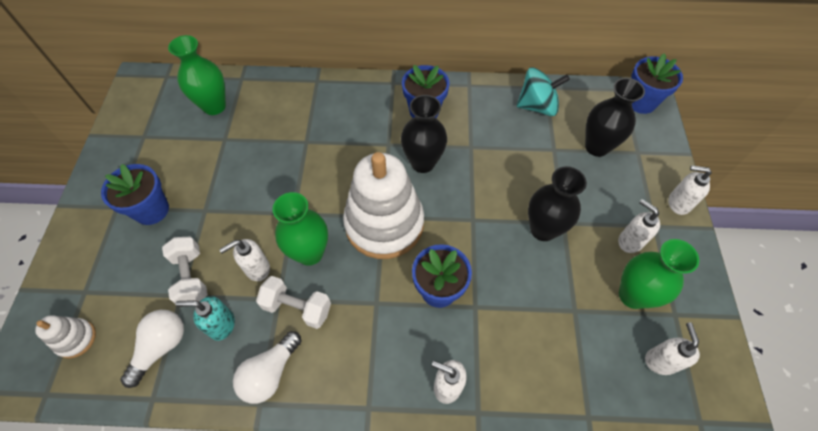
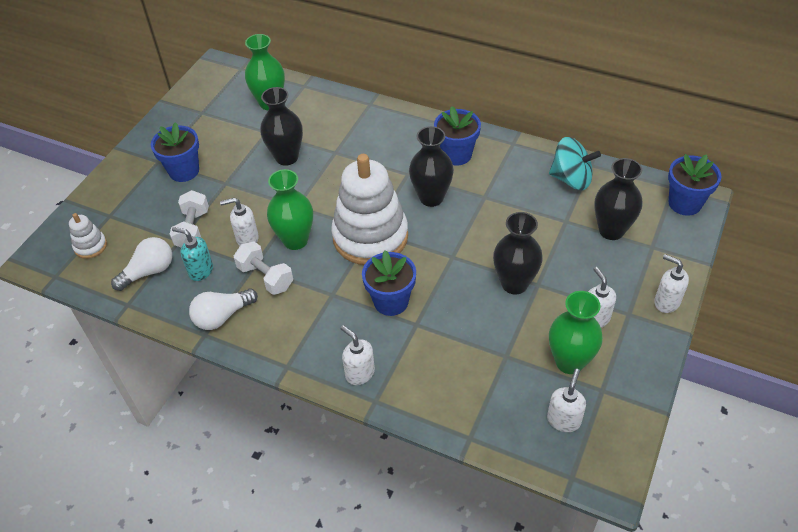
camera: 25 degrees right, 10 degrees down
none -> black vase [260,87,303,166]

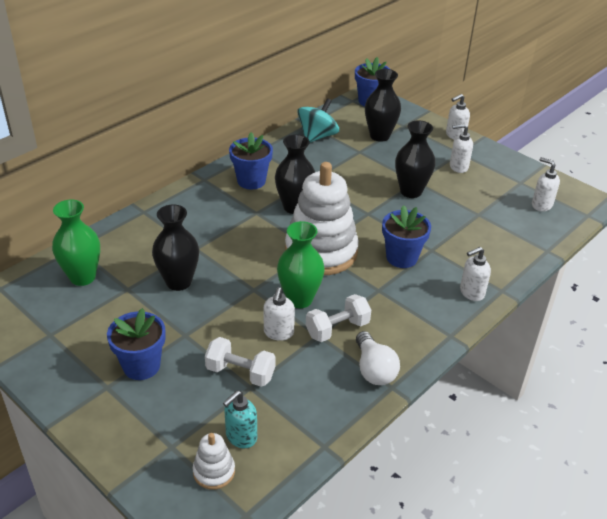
camera: 75 degrees left, 10 degrees down
white light bulb [111,237,172,291] -> none
turquoise soap dispenser [172,227,213,281] -> turquoise soap dispenser moved to [223,391,257,448]
green vase [549,291,603,374] -> none

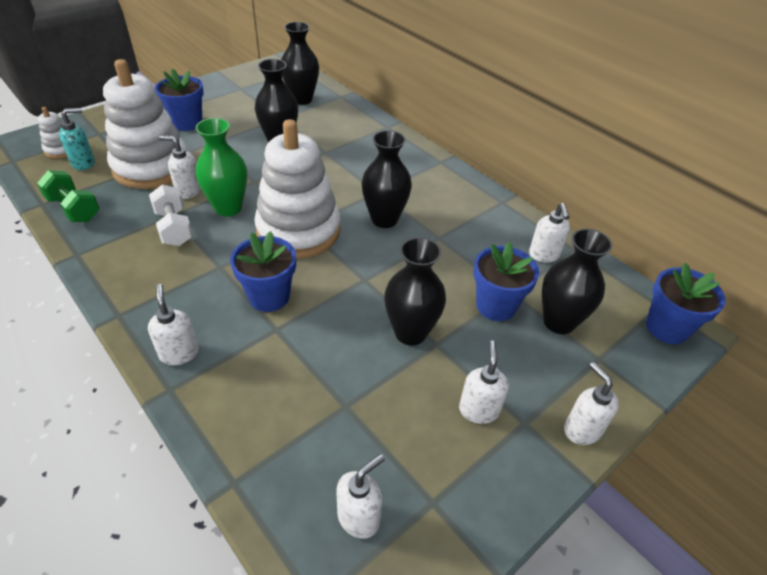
camera: 95 degrees right, 5 degrees up
green vase [52,200,100,286] -> black vase [281,22,319,105]
white dumbbell [205,337,275,387] -> white stacking toy [103,59,187,189]
turquoise soap dispenser [223,391,257,448] -> turquoise soap dispenser turned 105 degrees clockwise [59,108,95,170]
blue flower pot [229,132,273,189] -> blue flower pot moved to [474,242,539,321]
turquoise spinning top [297,98,339,143] -> white soap dispenser [529,203,570,262]
white light bulb [356,331,400,385] -> none
none -> green dumbbell [37,170,100,222]

